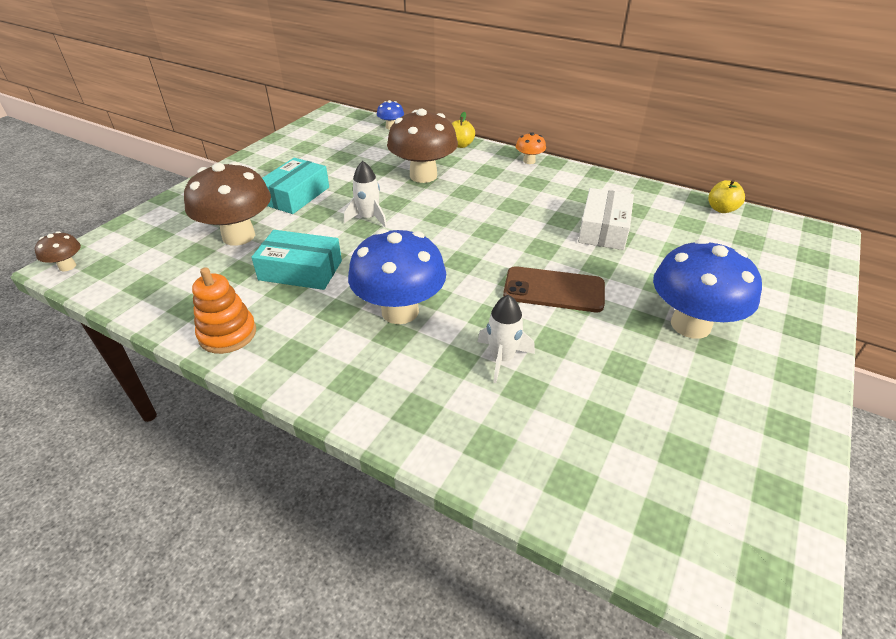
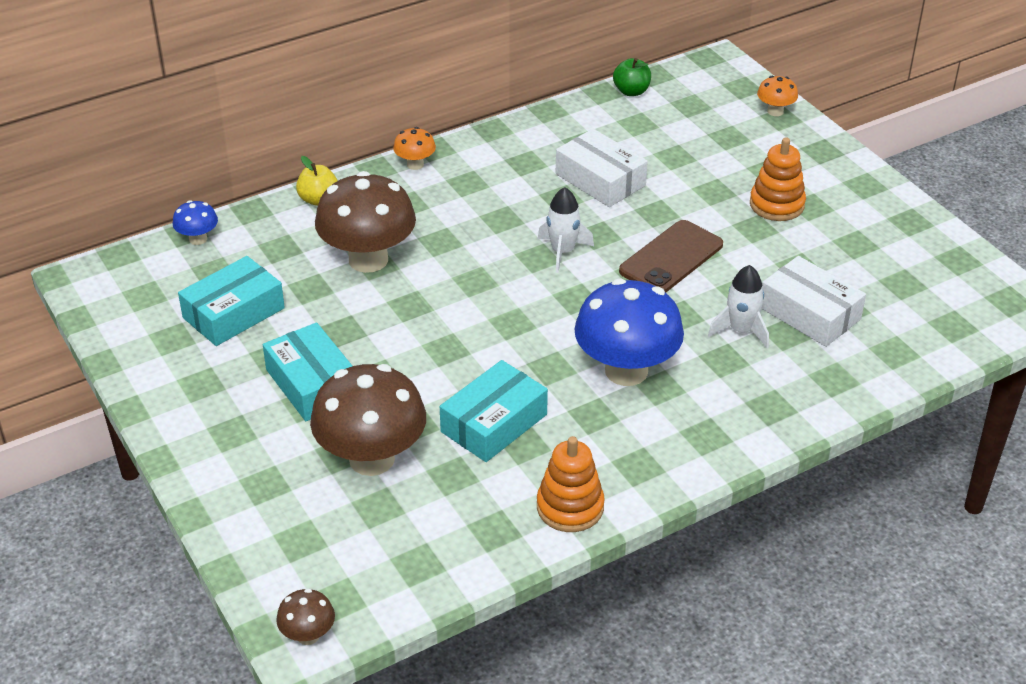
camera: 60 degrees left, 0 degrees up
white rocket [344,161,387,228] -> white rocket moved to [538,187,594,273]
blue mushroom [653,239,762,339] -> orange stacking toy [750,137,806,221]
yellow apple [708,179,745,213] -> green apple [613,58,651,96]
none -> turquoise box [178,256,285,346]
none -> orange mushroom [757,76,798,116]
none -> white box [761,256,866,347]

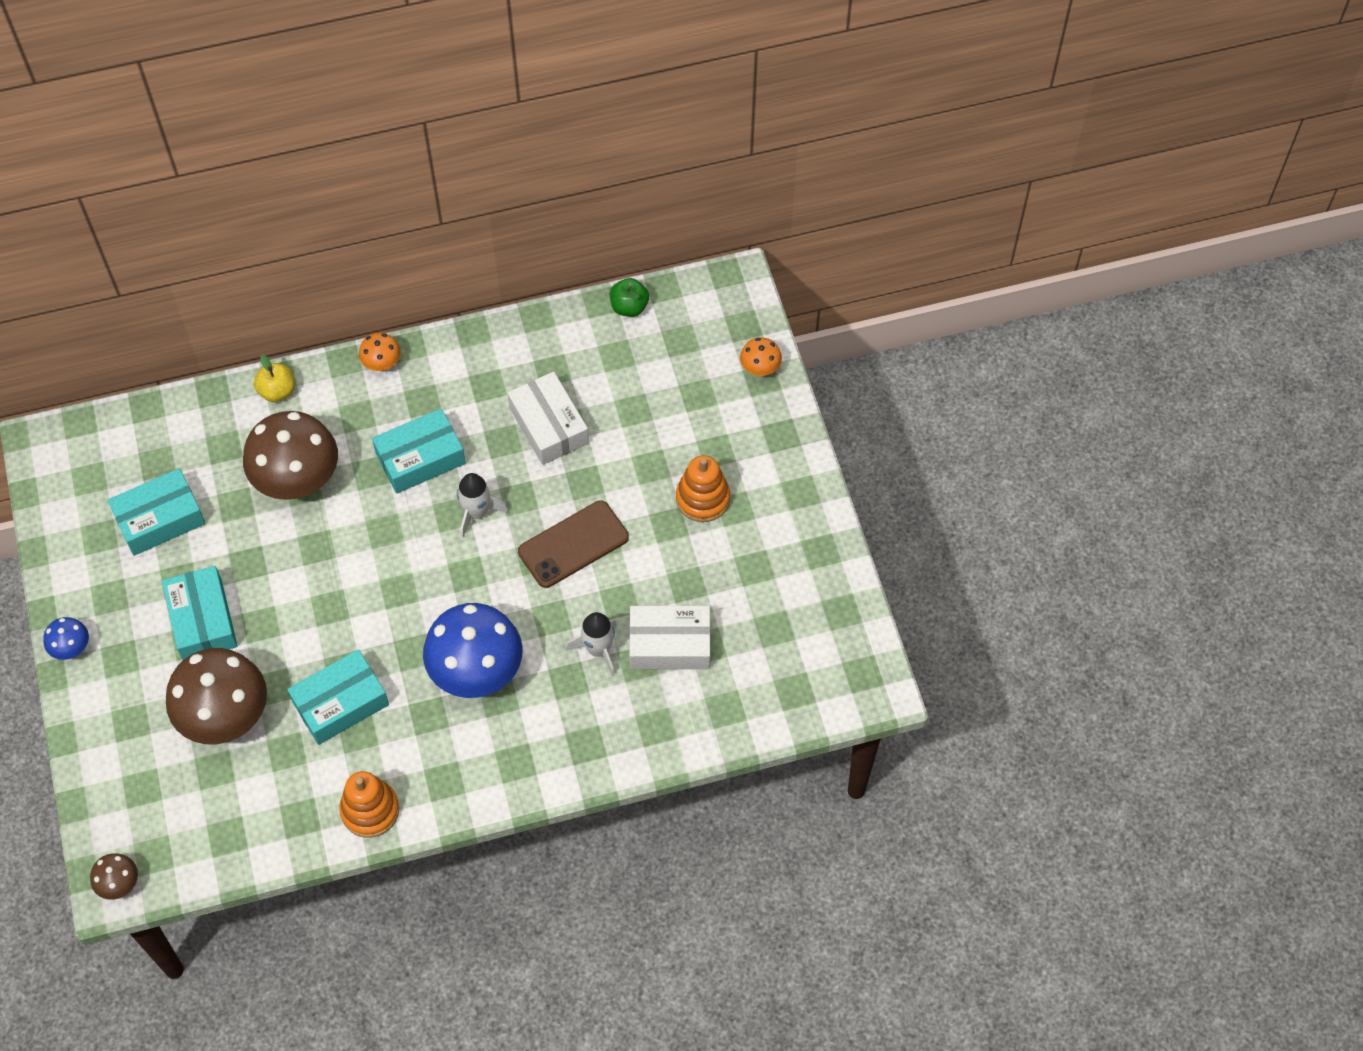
camera: 15 degrees right, 20 degrees up
blue mushroom [173,200,218,245] -> blue mushroom moved to [43,617,89,660]
white box [761,256,866,347] -> white box turned 60 degrees counterclockwise [629,606,711,669]
none -> turquoise box [372,408,466,494]

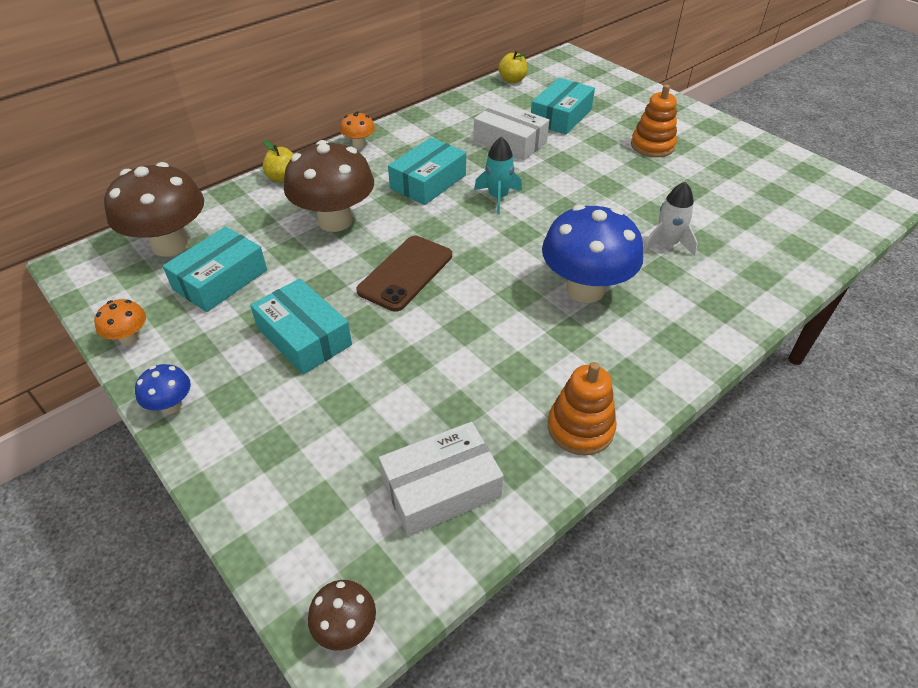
camera: 25 degrees left, 15 degrees down
brown mushroom [166,648,267,744] -> brown mushroom moved to [104,162,204,257]
turquoise box [287,649,389,745] -> turquoise box moved to [531,78,595,135]
white rocket [457,473,509,538] -> turquoise rocket [474,137,522,214]
brown phone [518,501,629,588] -> brown phone moved to [356,236,452,312]
green apple [610,278,649,317] -> yellow apple [498,51,528,83]
white box [629,606,711,669] -> white box moved to [379,422,504,536]
orange mushroom [740,337,782,376] -> orange mushroom moved to [94,299,146,345]

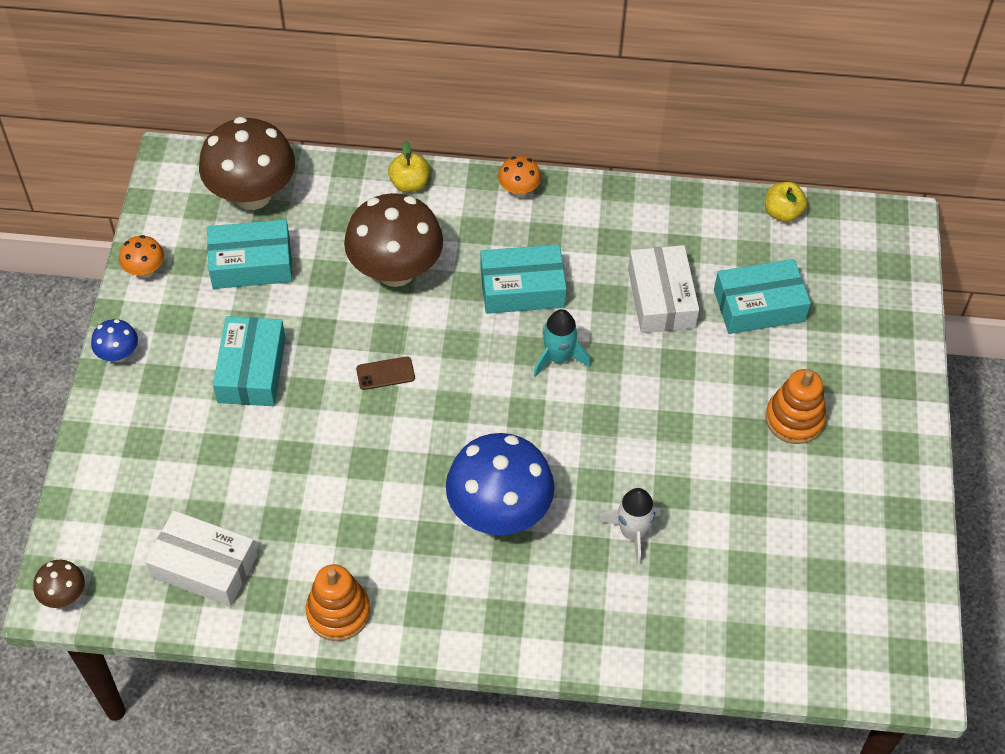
camera: 45 degrees right, 10 degrees up
brown phone [356,236,452,312] -> brown phone [356,356,415,390], size x0.51

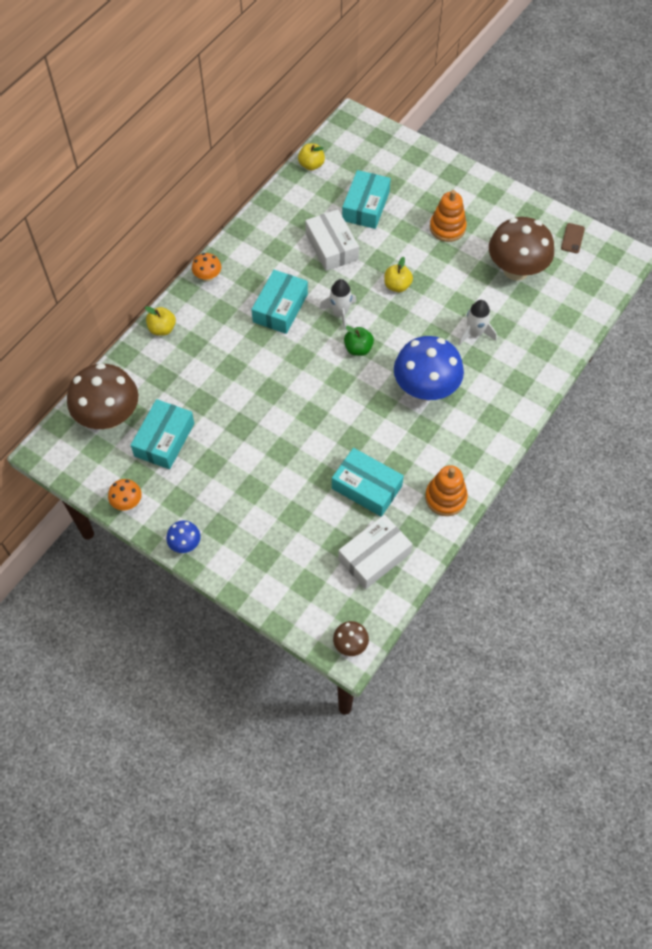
camera: 60 degrees left, 5 degrees up
turquoise box [213,316,286,406] -> turquoise box moved to [332,448,404,517]
brown mushroom [344,193,443,287] -> brown mushroom moved to [489,217,554,281]
brown phone [356,356,415,390] -> brown phone moved to [561,223,585,253]
turquoise rocket [533,309,591,377] -> white rocket [319,279,357,331]
white box [628,245,699,333] -> white box turned 45 degrees clockwise [305,209,359,271]
none -> green apple [344,326,374,356]
none -> yellow apple [384,257,413,292]

